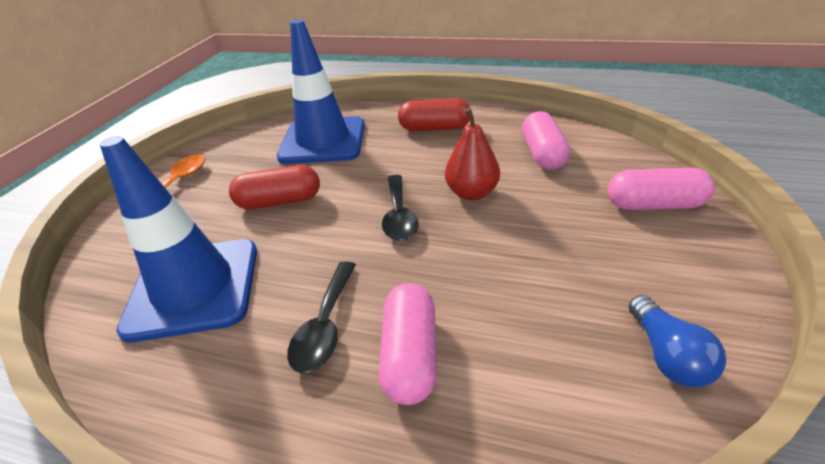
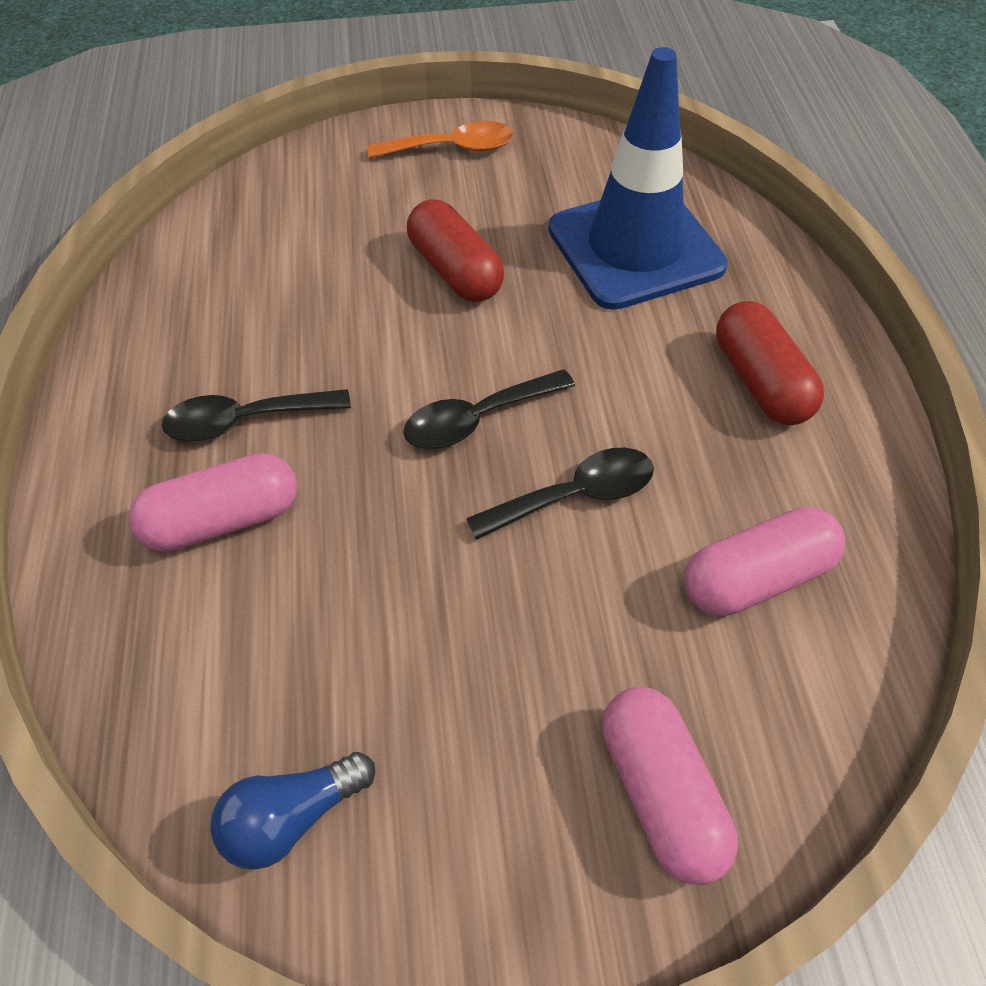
camera: 65 degrees right, 15 degrees up
blue traffic cone [100,136,257,343] -> none
red pear [445,108,500,200] -> black spoon [466,448,654,540]

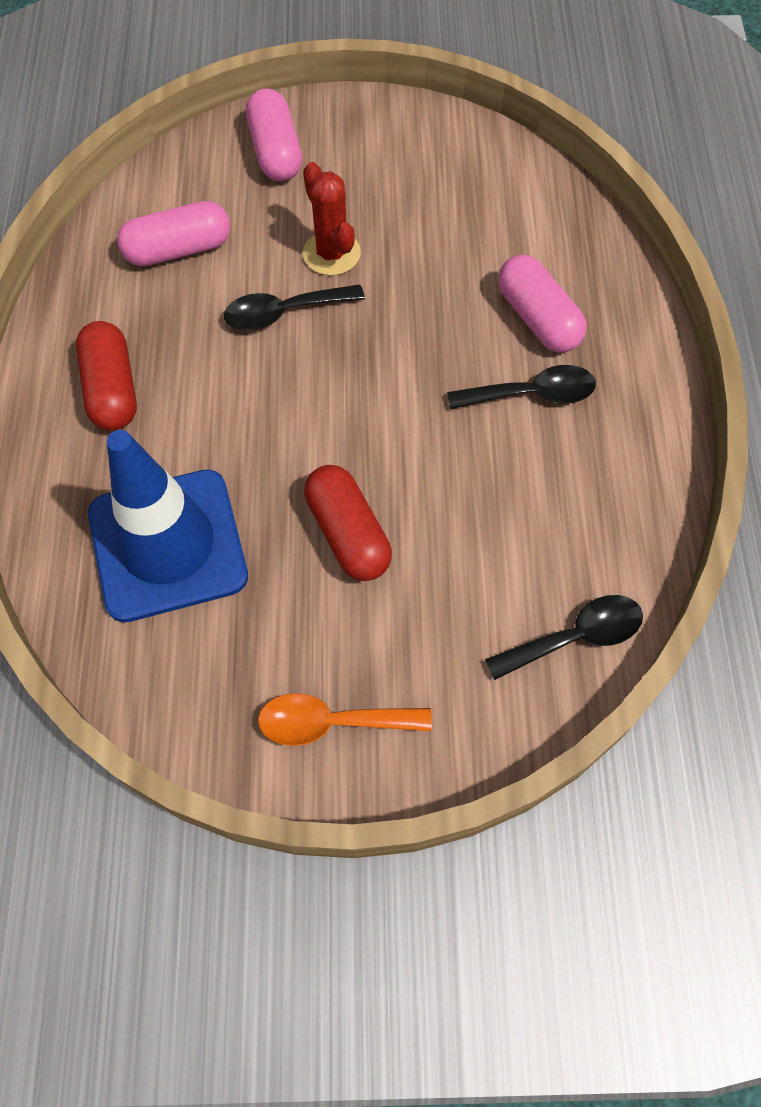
camera: 175 degrees left, 10 degrees up
pink capsule [129,453,297,552] -> pink capsule turned 75 degrees clockwise [498,255,587,352]
blue light bulb [211,752,375,870] -> none
black spoon [403,369,575,449] -> black spoon moved to [485,595,643,680]
none -> red cactus [303,162,361,276]

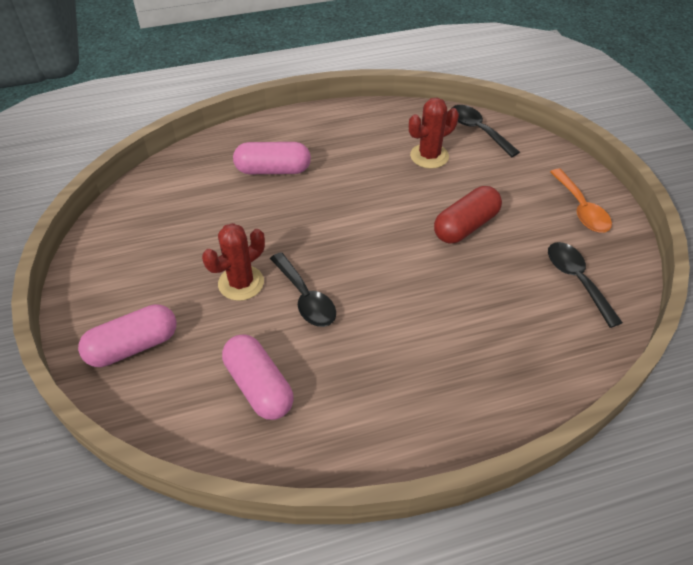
camera: 105 degrees left, 15 degrees down
red capsule [76,321,137,431] -> none
blue traffic cone [88,430,248,622] -> none
black spoon [447,365,596,409] -> black spoon moved to [548,242,623,328]
pink capsule [498,255,587,352] -> pink capsule turned 45 degrees clockwise [233,142,311,174]
none -> red cactus [409,98,459,169]

